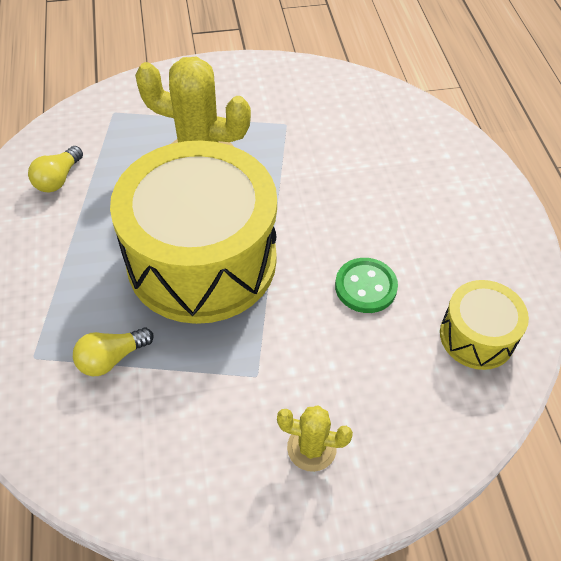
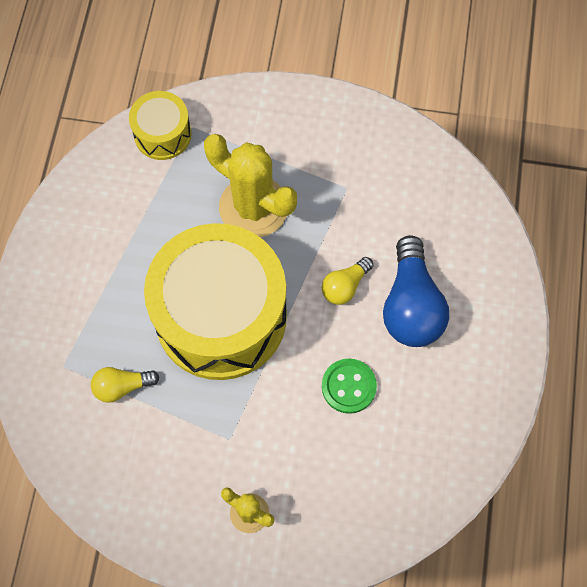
camera: 20 degrees right, 15 degrees up
yellow light bulb [28,146,83,192] -> yellow light bulb moved to [322,257,373,305]
yellow drum [440,280,529,370] -> yellow drum moved to [129,91,192,160]
none -> blue light bulb [383,235,449,347]

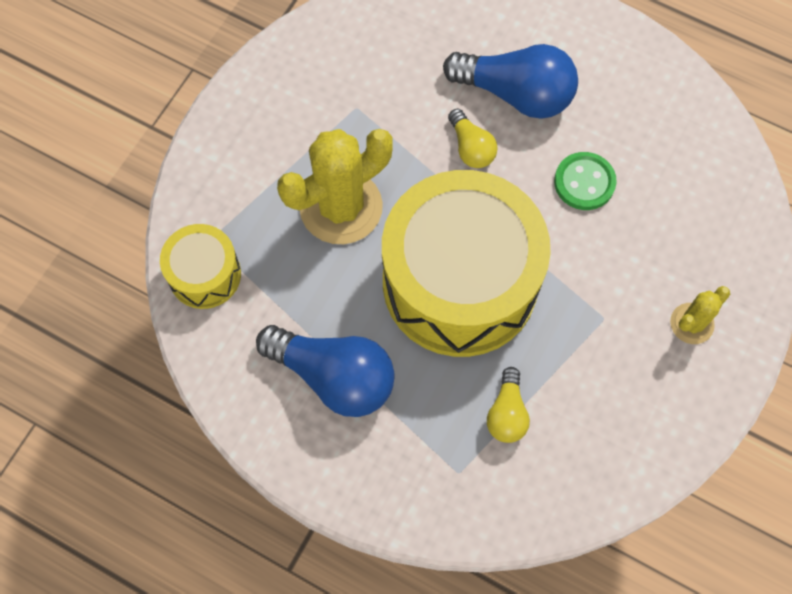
camera: 70 degrees left, 0 degrees up
none -> blue light bulb [256,325,395,417]

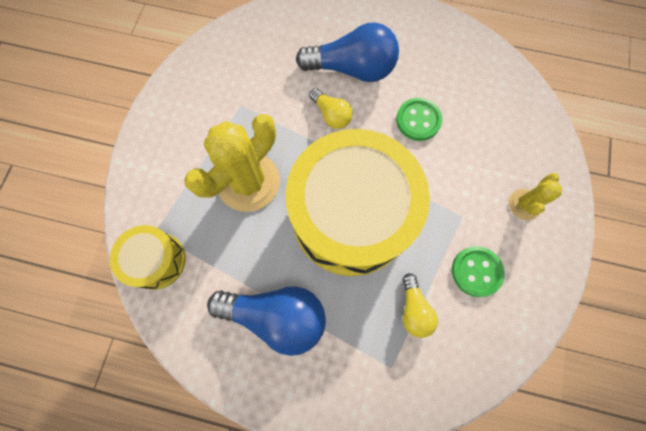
camera: 15 degrees left, 5 degrees up
none -> green button [452,246,505,297]

